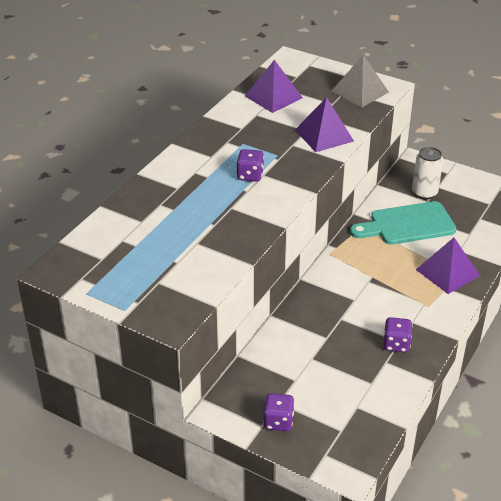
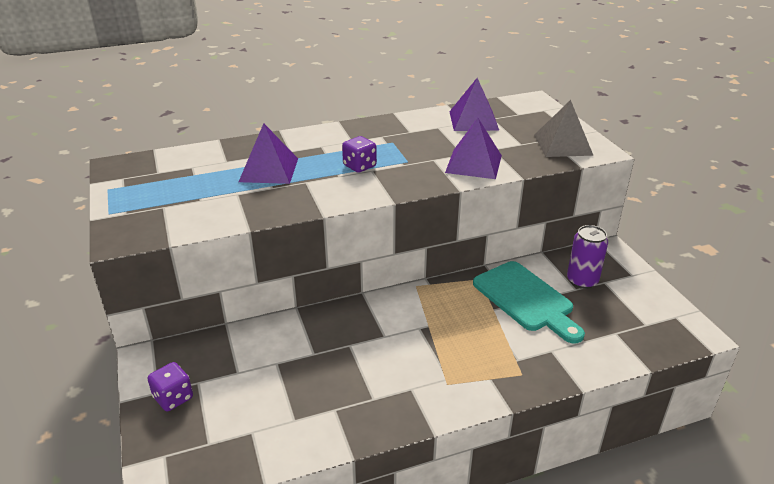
camera: 40 degrees right, 5 degrees down
turquoise cutting board [350,201,456,244] -> turquoise cutting board turned 150 degrees counterclockwise [473,261,585,343]
purple dice [383,317,412,352] -> none
white can [412,147,443,199] -> purple can [567,225,608,289]
purple pyramid [416,238,480,294] -> purple pyramid moved to [239,123,298,184]

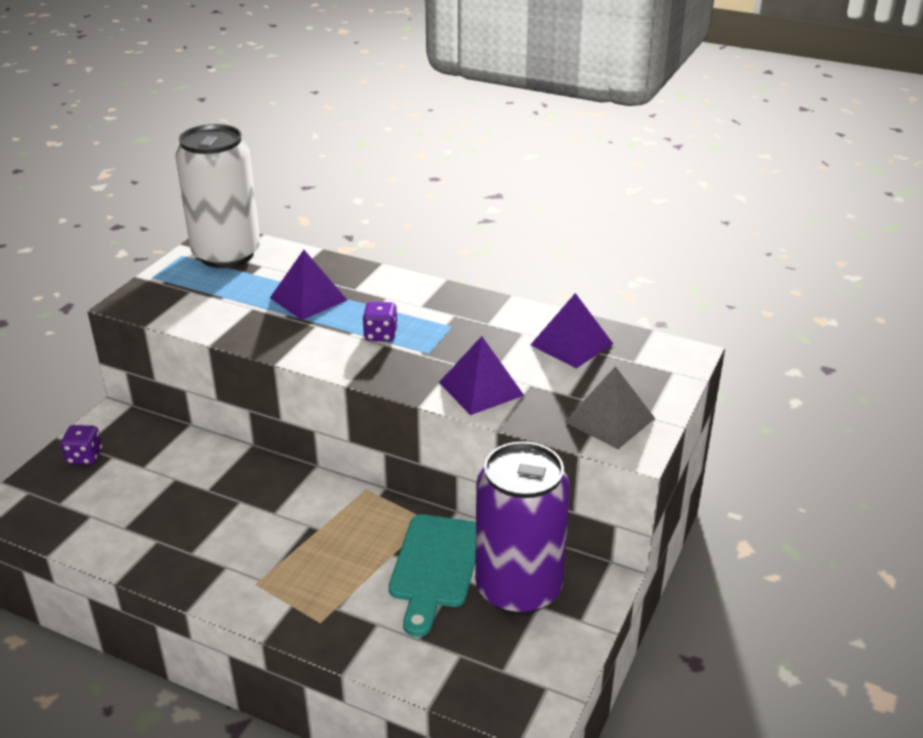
camera: 45 degrees right, 0 degrees up
purple can [567,225,608,289] -> purple can [475,442,570,615], size x2.06
none -> white can [175,124,260,268]

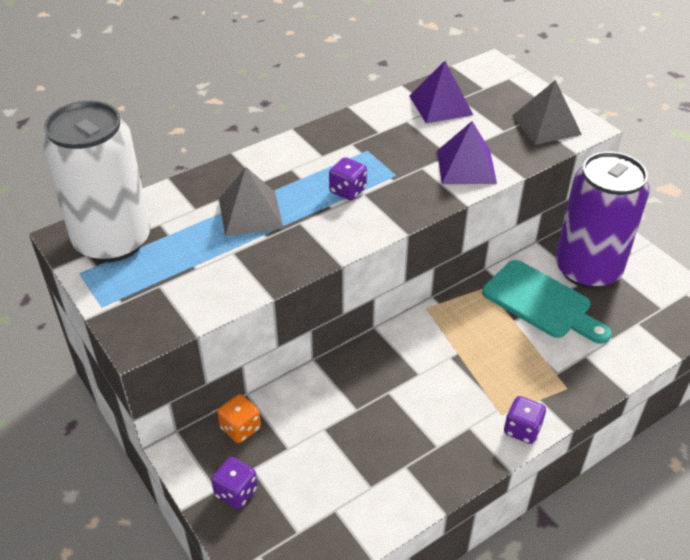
camera: 60 degrees left, 10 degrees up
purple pyramid [270,250,347,320] -> grey pyramid [219,167,283,236]
none -> orange dice [217,394,261,443]
none -> purple dice [504,396,546,444]

